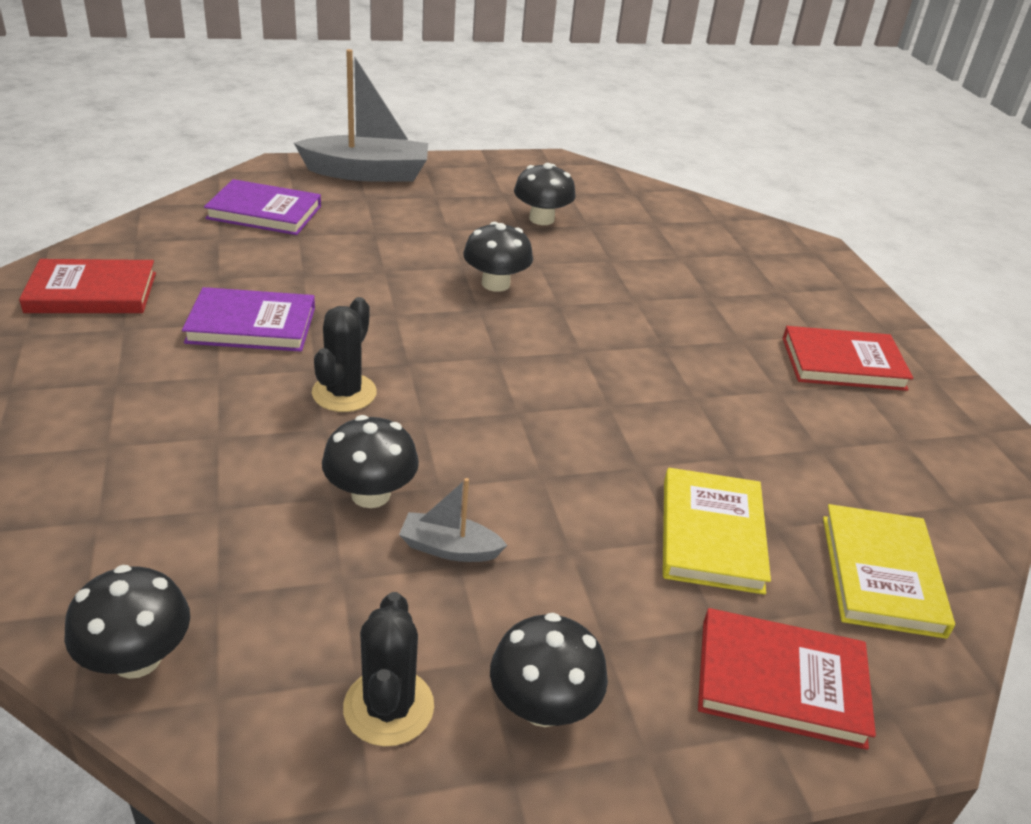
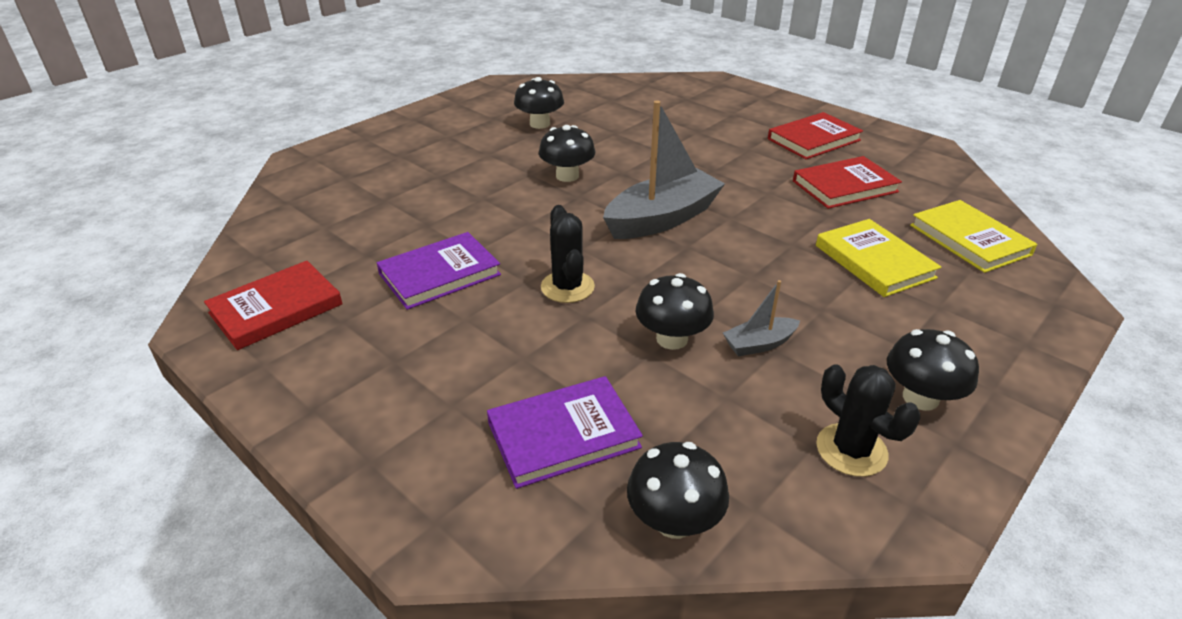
camera: 30 degrees left, 0 degrees up
purple book [204,179,321,235] -> purple book moved to [487,376,643,489]
grey boat [294,49,428,182] -> grey boat moved to [603,100,725,239]
red book [698,608,876,750] -> red book moved to [793,156,902,209]

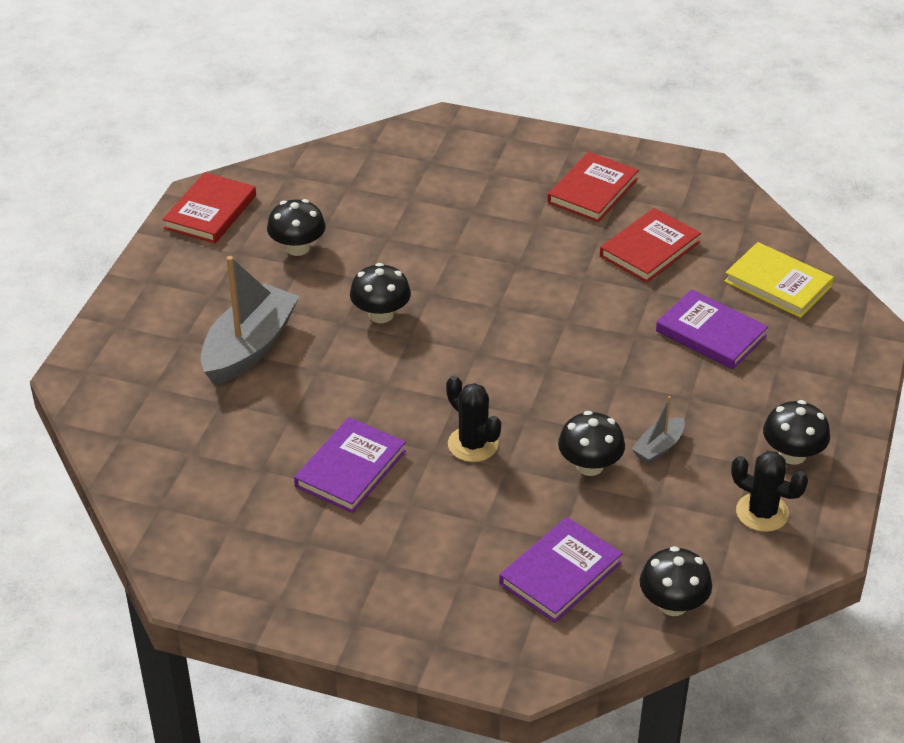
camera: 25 degrees left, 5 degrees up
red book [204,261,343,350] -> red book moved to [162,172,256,243]
grey boat [603,100,725,239] -> grey boat moved to [201,256,300,385]
yellow book [816,219,941,297] -> purple book [656,289,768,369]

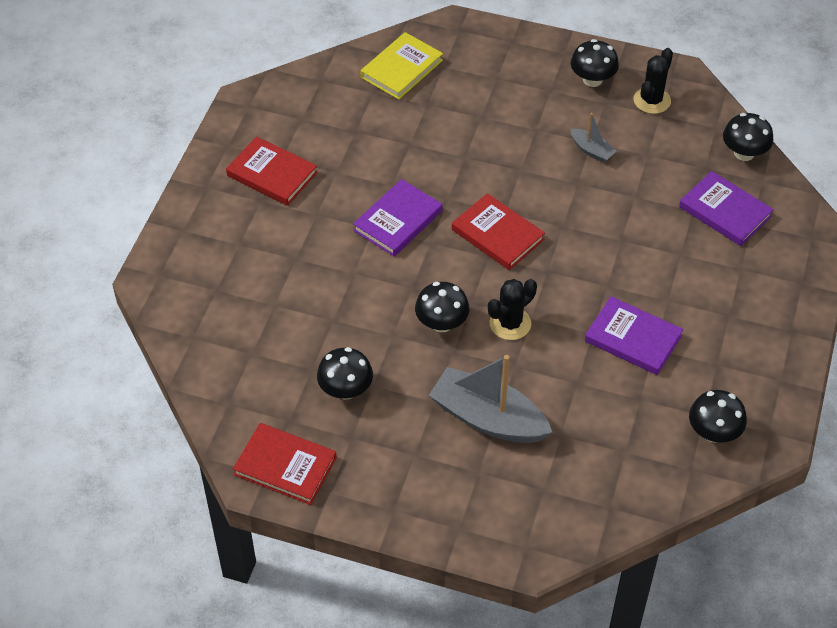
camera: 90 degrees left, 10 degrees up
black cactus [446,376,501,462] -> black cactus moved to [488,279,537,340]
black mushroom [558,411,625,476] -> black mushroom moved to [689,390,747,443]
red book [600,208,701,283] -> red book moved to [452,193,545,270]
purple book [656,289,768,369] -> purple book moved to [353,179,442,256]

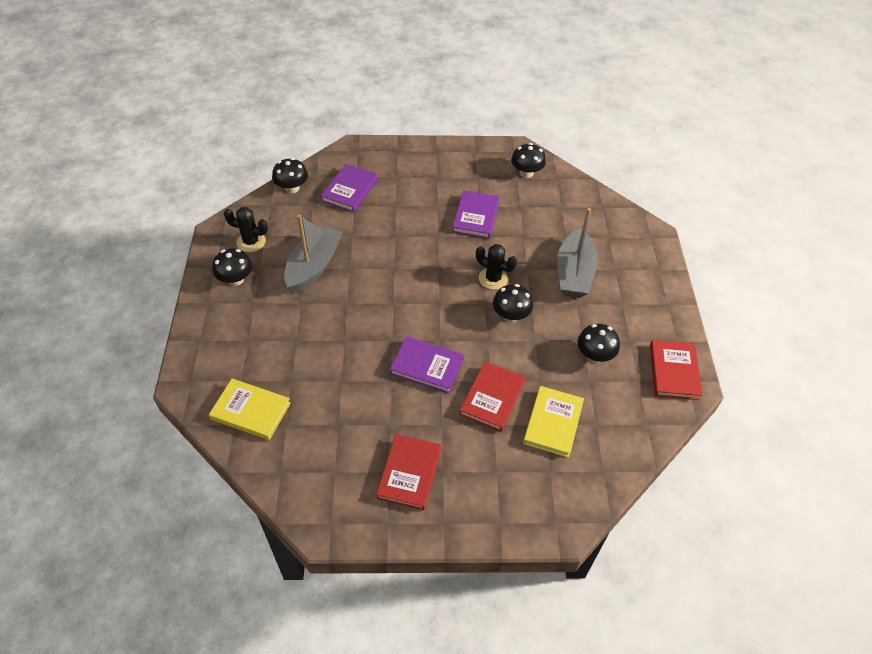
camera: 110 degrees left, 0 degrees up
red book [452,193,545,270] -> red book moved to [459,361,526,432]
grey boat [571,113,617,163] -> grey boat [284,215,343,293], size x2.09
none -> yellow book [523,386,584,458]

